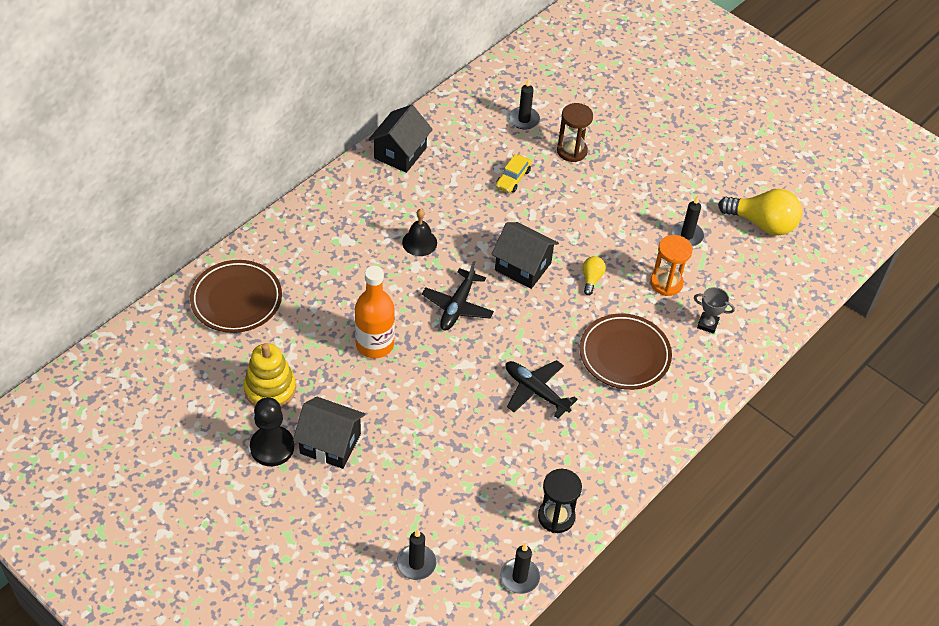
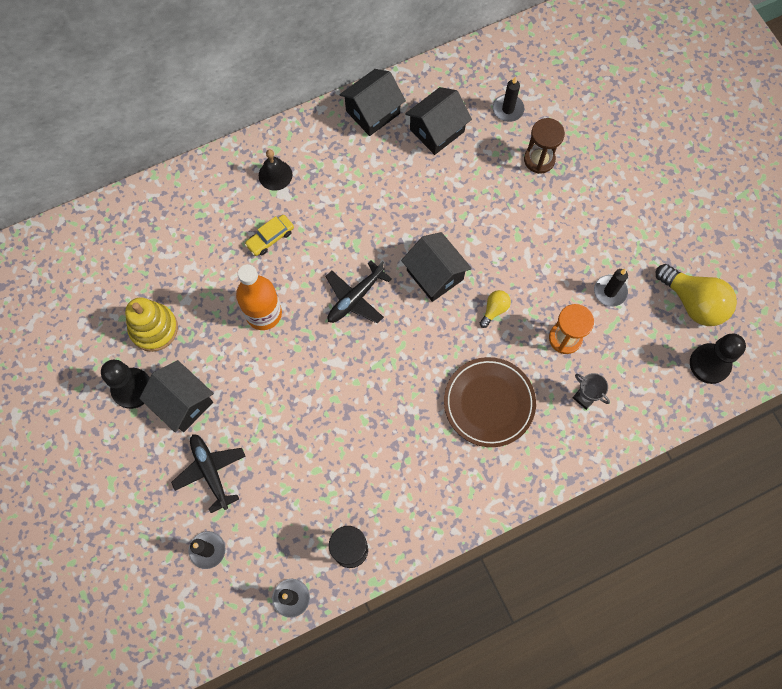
camera: 25 degrees right, 20 degrees up
brown plate [190,260,282,333] -> none
black bell [402,209,437,256] -> black bell moved to [259,149,292,191]
yellow car [496,155,532,193] -> yellow car moved to [245,215,294,256]
black plane [506,360,578,419] -> black plane moved to [171,434,246,513]
none -> black house [405,87,472,155]
none -> black pawn [690,333,746,384]

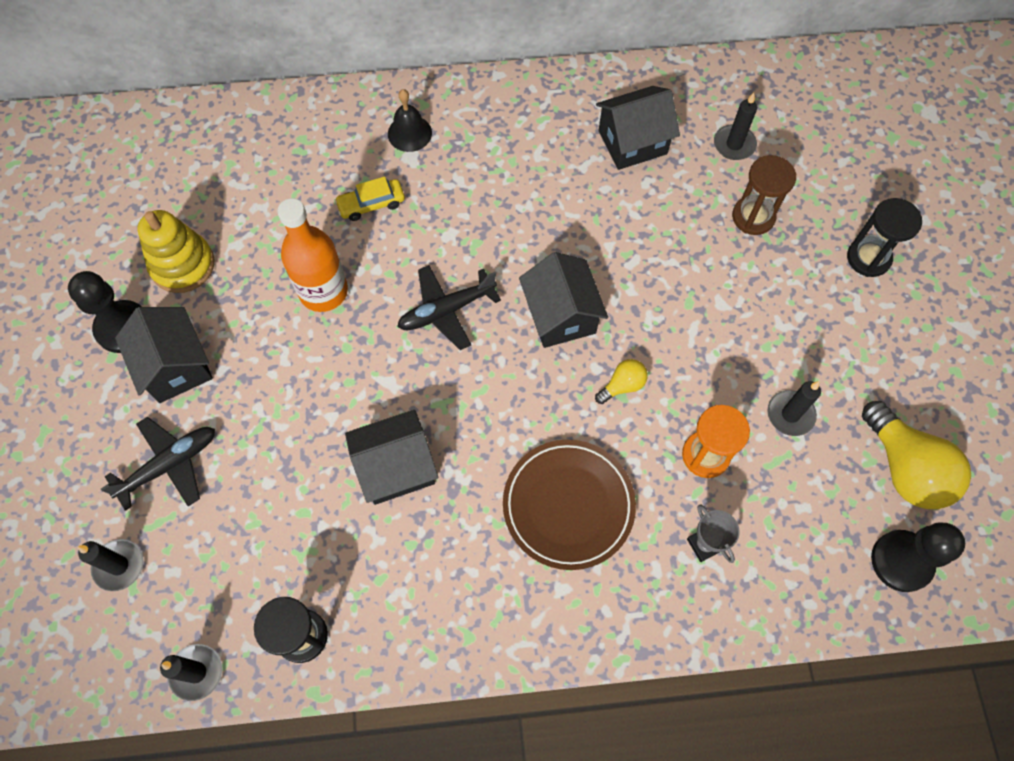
camera: 20 degrees right, 5 degrees down
black plane [171,434,246,513] -> black plane turned 60 degrees clockwise [101,417,215,511]
black house [339,69,406,136] -> black house moved to [345,410,438,505]
none -> black hourglass [847,198,922,277]

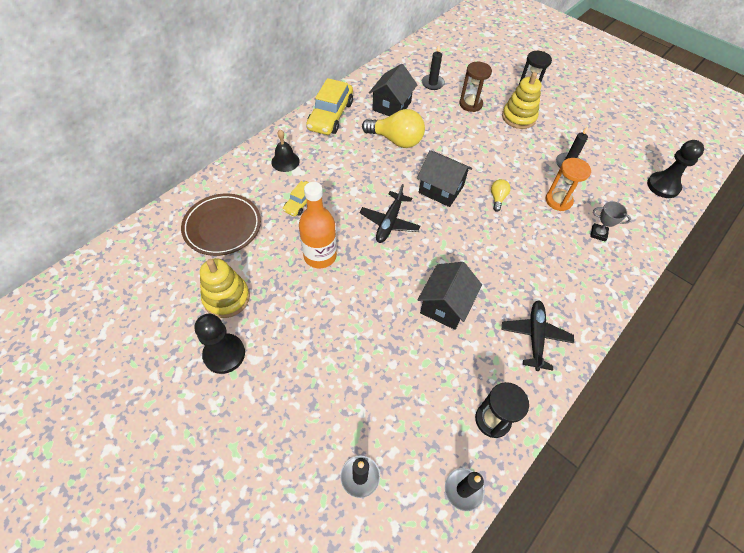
camera: 45 degrees left, 10 degrees down
black plane [101,417,215,511] -> black plane moved to [502,300,574,371]
black house [115,307,213,403] -> none
brown plate [503,440,636,570] -> brown plate moved to [181,194,261,256]
yellow light bulb [862,401,971,509] -> yellow light bulb moved to [362,109,425,148]
none -> yellow car [306,78,353,135]
none -> yellow stacking toy [502,72,541,129]

